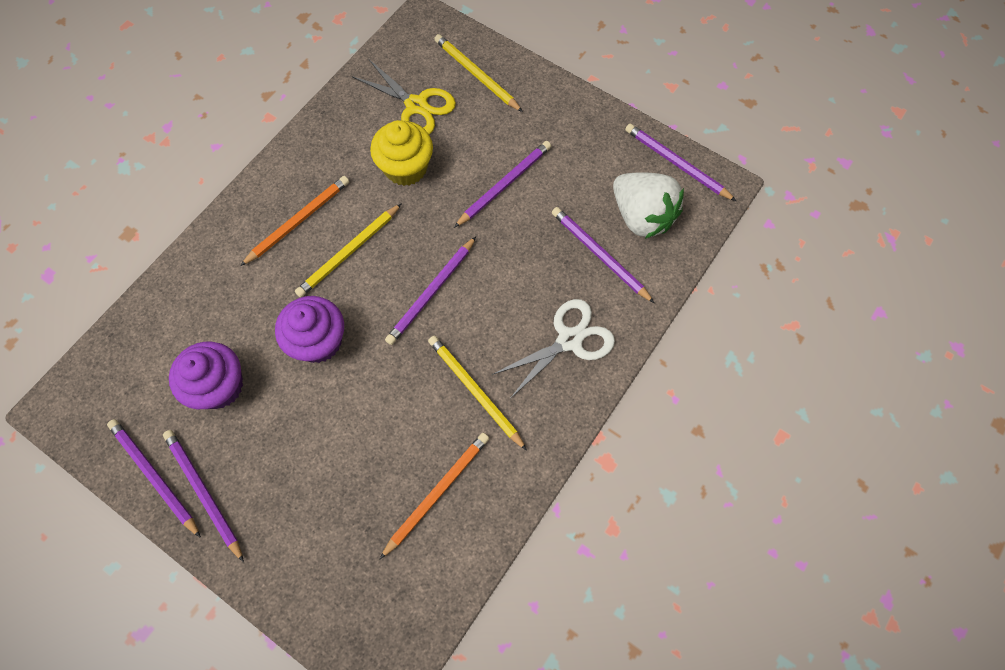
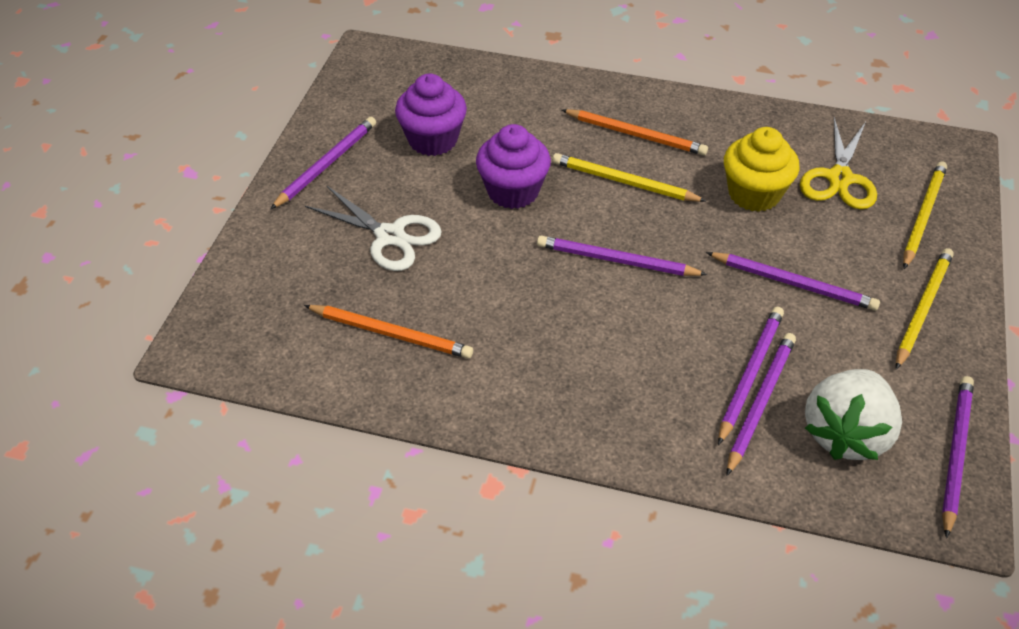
camera: 70 degrees right, 20 degrees down
purple pencil [107,419,201,538] -> purple pencil moved to [718,307,784,445]
yellow pencil [428,336,527,451] -> yellow pencil moved to [896,248,954,369]
white scissors [492,299,615,399] -> white scissors moved to [305,186,442,271]

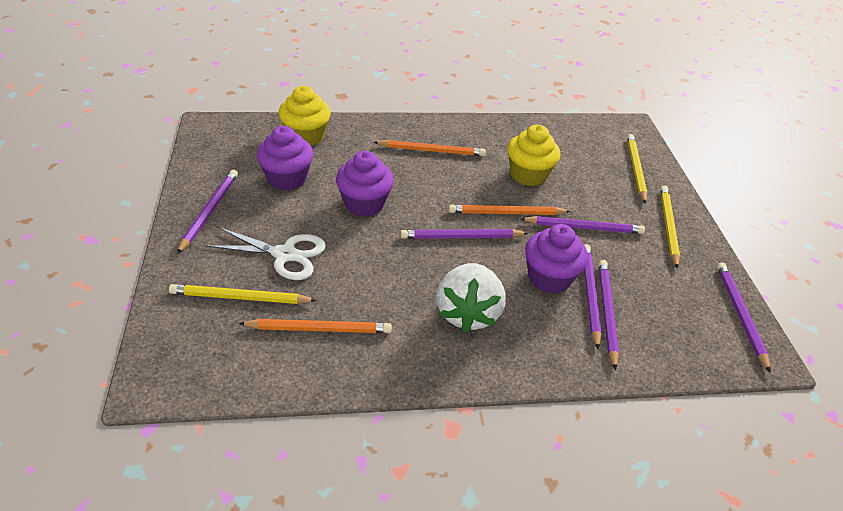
camera: 25 degrees left, 5 degrees down
yellow pencil [552,153,707,202] -> yellow pencil moved to [169,284,317,304]
yellow scissors [800,117,877,209] -> none
white strawberry [805,369,902,460] -> white strawberry moved to [436,263,506,333]
none -> yellow cupcake [278,86,331,146]
none -> orange pencil [449,205,571,215]
none -> purple cupcake [525,224,588,294]

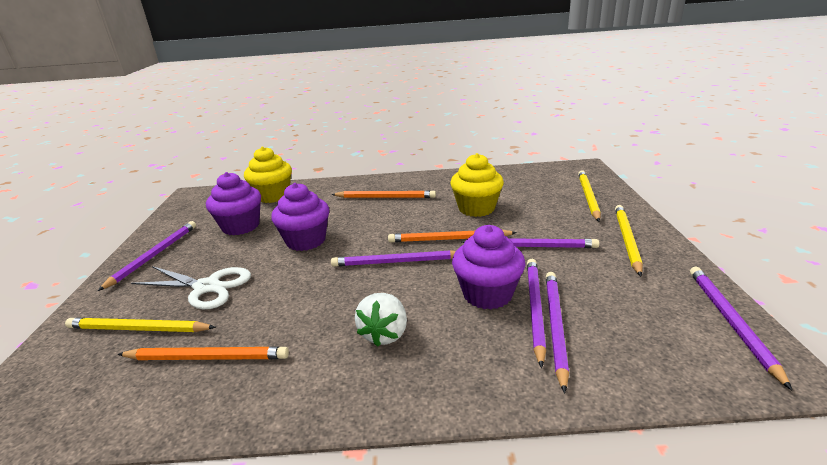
camera: 10 degrees right, 15 degrees down
white strawberry [436,263,506,333] -> white strawberry [355,293,407,347], size x0.66

